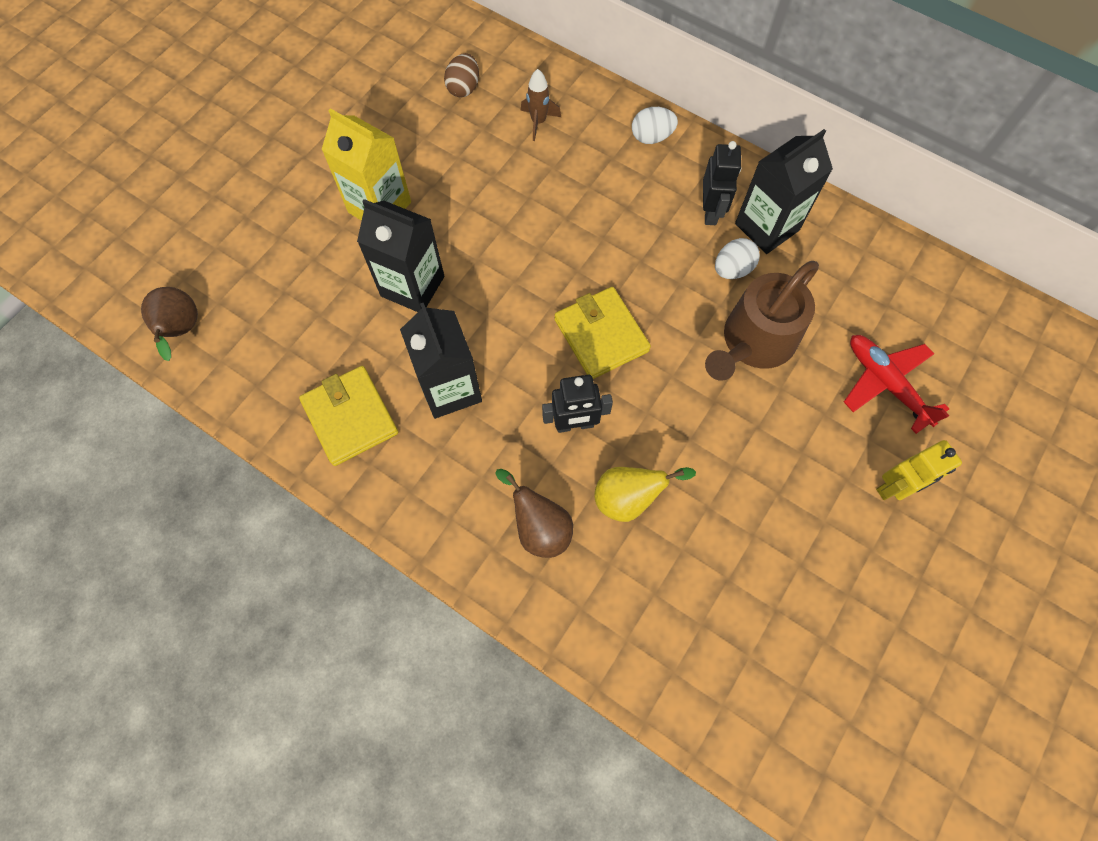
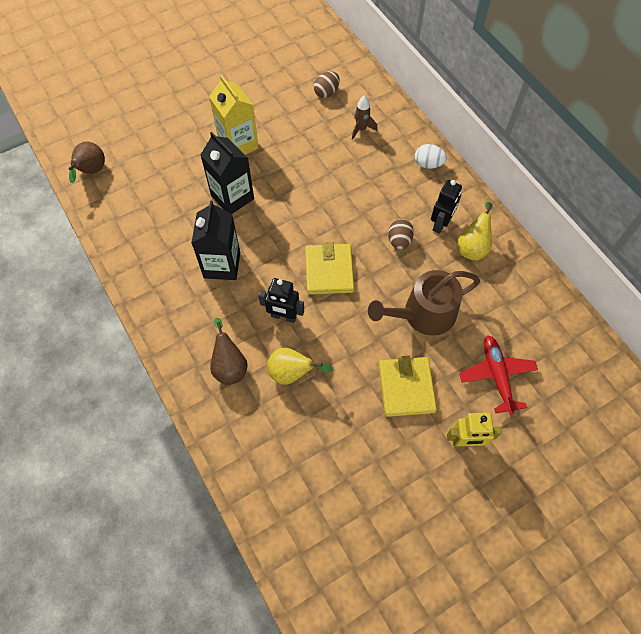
camera: 25 degrees right, 5 degrees down
yellow wallet [299,366,398,466] -> yellow wallet moved to [379,356,437,417]
white egg [715,238,760,279] -> none
black carton [735,129,833,254] -> yellow pear [457,202,493,261]
none -> brown egg [388,219,414,250]

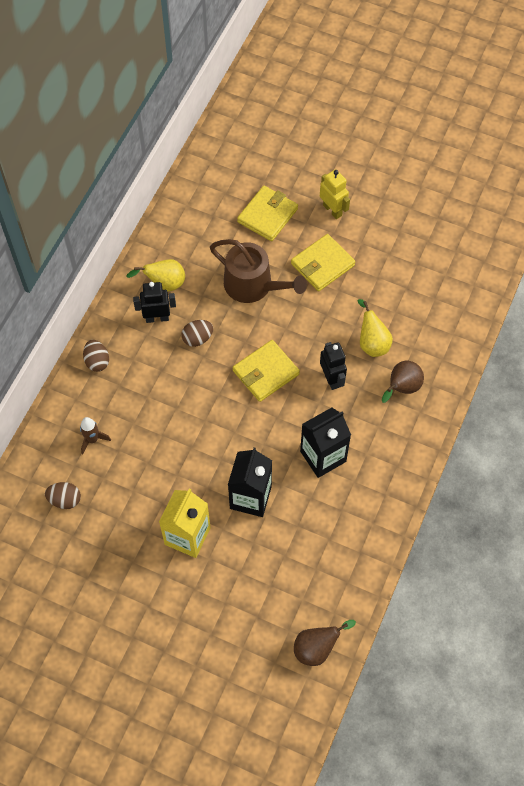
camera: 125 degrees left, 0 degrees up
white egg [415,144,447,169] -> brown egg [83,340,109,372]
red plane [459,335,538,415] -> yellow wallet [237,186,298,241]

